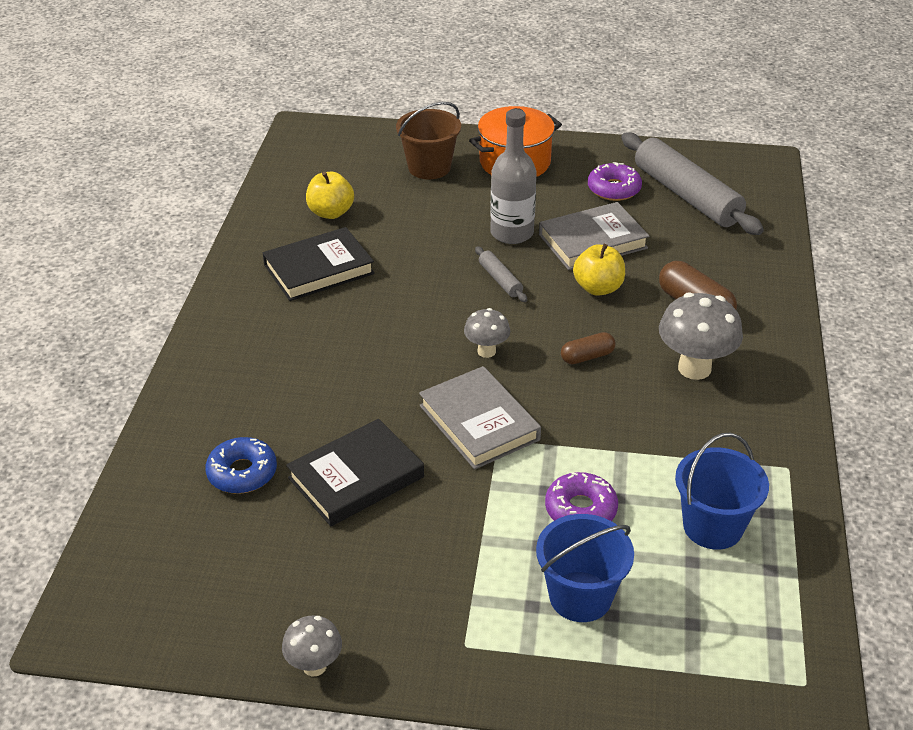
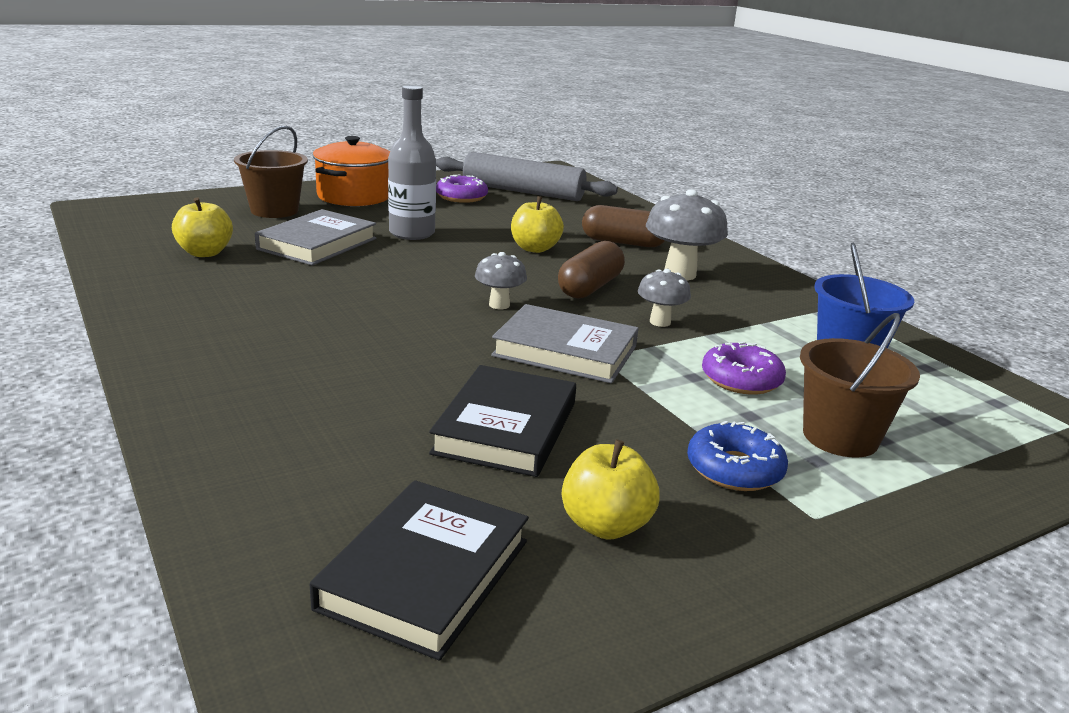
camera: 40 degrees left, 15 degrees down
blue donut [205,437,277,494] -> blue donut moved to [687,421,788,491]
black book [263,227,375,301] -> black book moved to [310,480,529,661]
grey mushroom [282,616,342,676] -> grey mushroom moved to [638,269,691,327]
grey rolling pin [475,246,527,302] -> none
blue bucket [536,514,634,622] -> brown bucket [800,313,920,457]
grey book [539,202,649,270] -> grey book moved to [255,209,376,266]
brown capsule [561,332,615,364] -> brown capsule [558,241,625,299], size x1.64
none -> yellow apple [562,440,660,540]

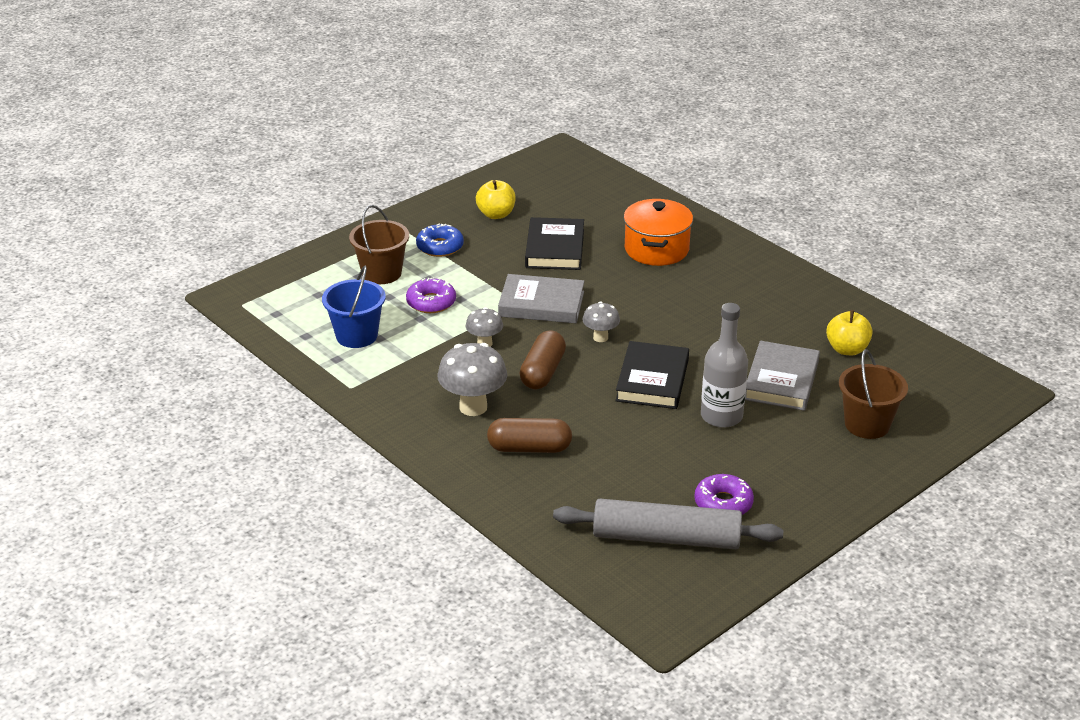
camera: 170 degrees right, 10 degrees up
black book [310,480,529,661] -> black book moved to [615,341,689,409]
orange pot [313,136,390,206] -> orange pot moved to [624,199,693,266]
yellow apple [511,196,564,253] -> none

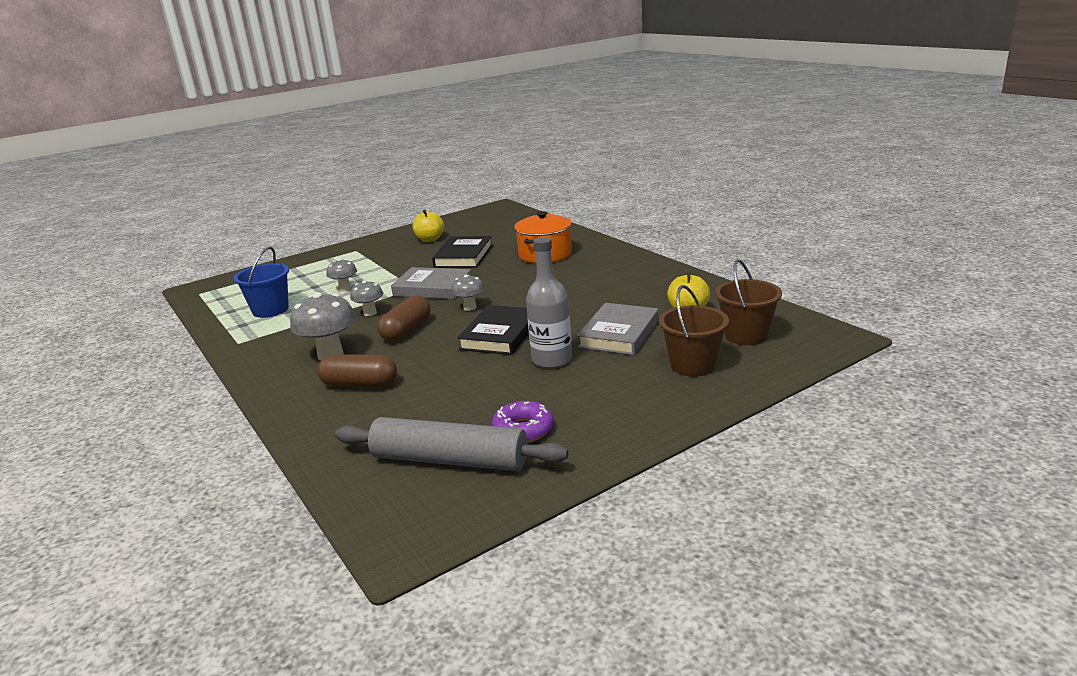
camera: 10 degrees right, 10 degrees down
brown bucket [349,205,409,284] -> brown bucket moved to [715,259,782,345]
purple donut [406,277,456,313] -> grey mushroom [326,259,357,292]
blue donut [416,223,464,257] -> none

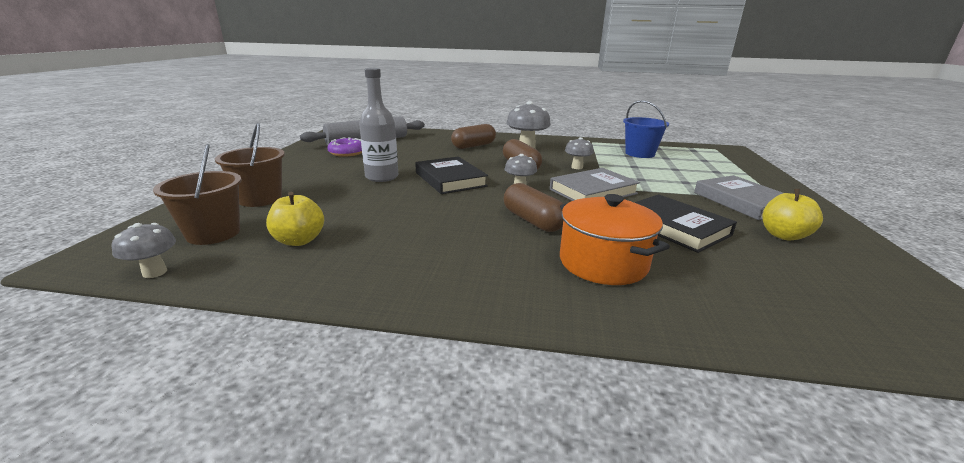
camera: 130 degrees right, 0 degrees up
grey mushroom [326,259,357,292] -> grey mushroom moved to [112,223,176,278]
grey book [577,303,658,355] -> grey book moved to [694,175,783,220]
none -> brown capsule [504,183,563,232]

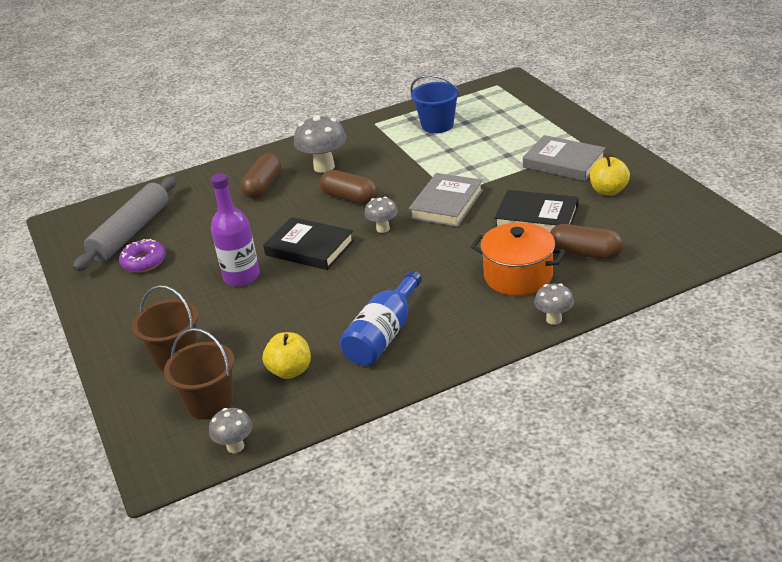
camera: 30 degrees left, 10 degrees up
grey bottle [359,68,398,182] -> purple bottle [211,173,260,286]
brown capsule [504,183,563,232] -> brown capsule moved to [550,224,623,260]
grey mushroom [565,137,594,169] -> grey mushroom moved to [534,283,574,325]
none -> blue bottle [340,271,422,366]

